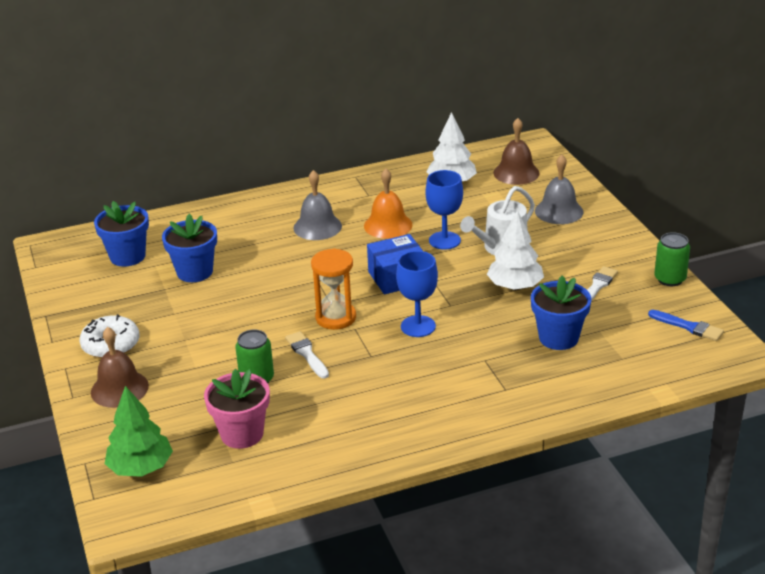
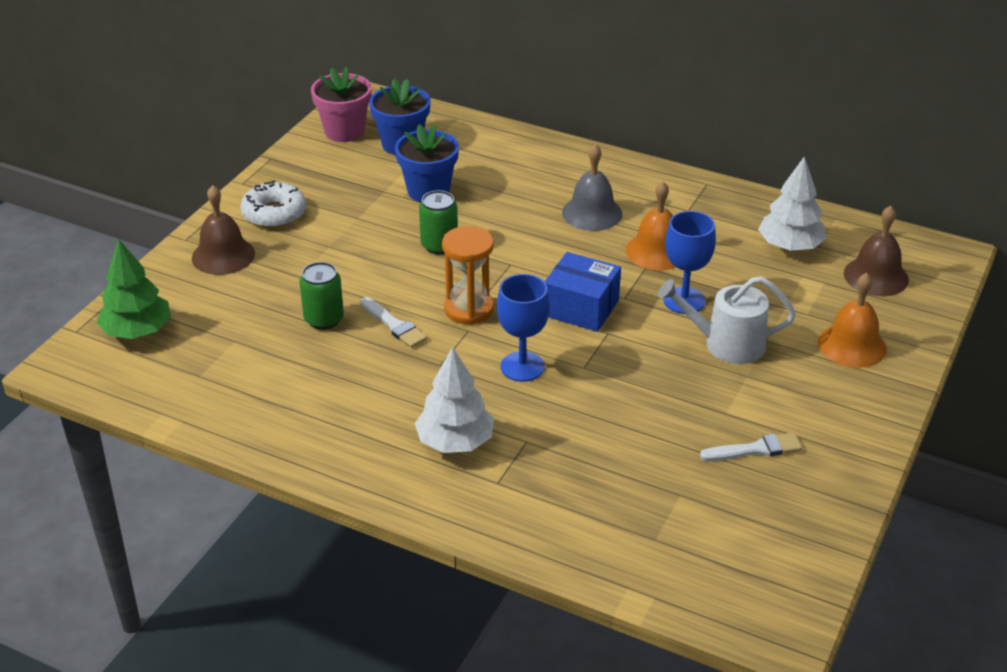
camera: 45 degrees right, 5 degrees up
pink flower pot [204,369,270,449] -> pink flower pot moved to [311,67,372,142]
white brush [285,331,329,379] -> white brush turned 120 degrees clockwise [360,297,427,348]
white tree [487,210,544,290] -> white tree moved to [415,347,494,453]
blue flower pot [531,275,591,350] -> none
grey bell [535,155,583,224] -> orange bell [818,273,887,368]
blue brush [648,310,724,341] -> none
green can [654,232,690,286] -> green can moved to [419,190,458,254]

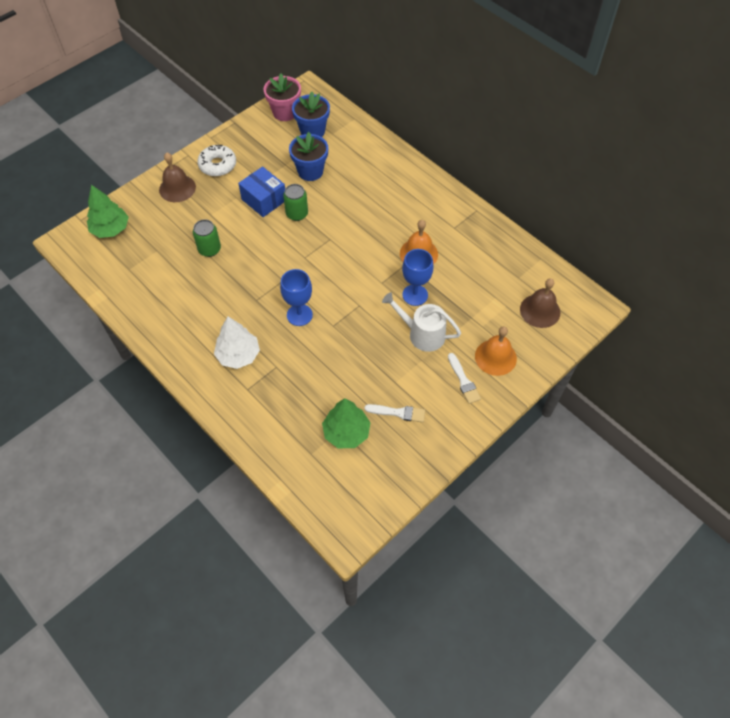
camera: 20 degrees right, 20 degrees up
white brush [360,297,427,348] -> white brush moved to [448,353,481,404]
orange hourglass [442,226,494,325] -> none
blue box [545,252,621,332] -> blue box moved to [238,166,285,217]
grey bell [562,144,622,231] -> none
white tree [758,157,827,251] -> none
none -> green tree [322,398,370,448]

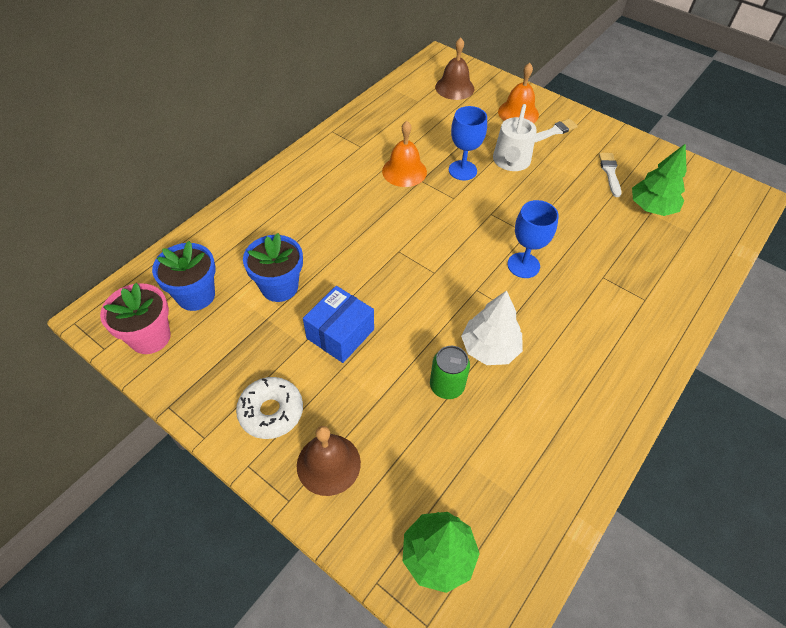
camera: 100 degrees left, 5 degrees down
white tree [214,317,260,369] -> white tree moved to [461,290,523,365]
green can [283,184,308,221] -> none

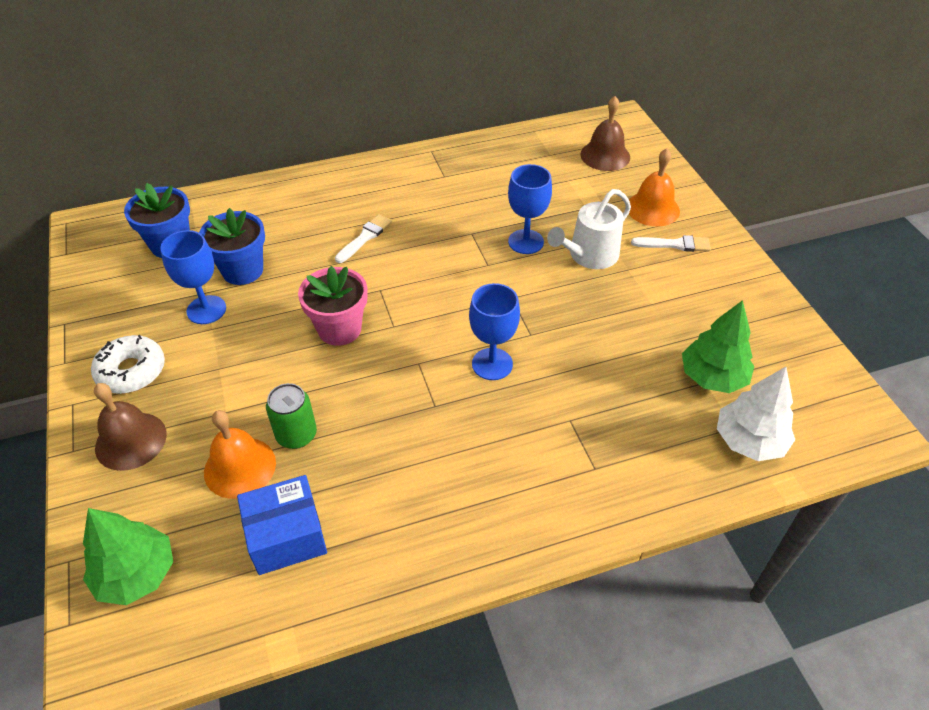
camera: 35 degrees right, 5 degrees down
pink flower pot [100,283,171,354] -> pink flower pot moved to [298,266,368,346]
blue box [303,286,374,363] -> blue box moved to [237,475,327,575]
orange bell [382,121,427,187] -> orange bell moved to [204,410,276,499]
white tree [461,290,523,365] -> white tree moved to [717,367,795,461]
white brush [599,153,621,197] -> white brush moved to [335,214,392,263]
none -> blue goblet [160,230,226,324]

